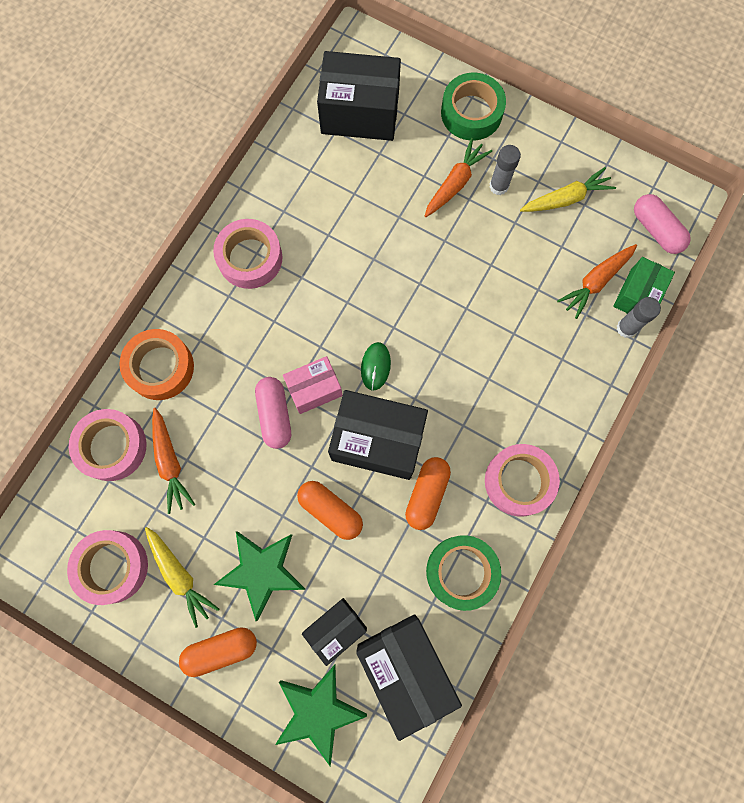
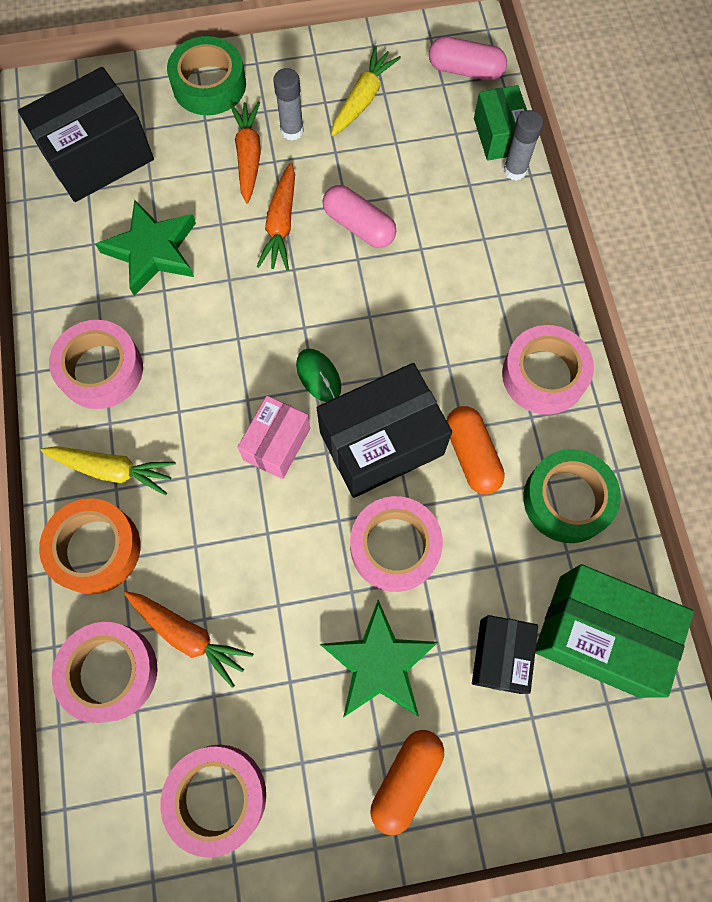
camera: 40 degrees left, 5 degrees down
yellow carrot [145,527,219,628] -> yellow carrot moved to [41,446,176,496]
pink capsule [255,377,291,449] -> pink capsule moved to [323,185,396,248]
green star [275,664,367,766] -> green star moved to [95,200,196,296]
orange capsule [297,481,363,540] -> pink tape [350,496,443,592]
black box [356,614,462,741] -> green box [535,564,694,698]
orange carrot [557,244,637,319] -> orange carrot moved to [256,163,295,271]

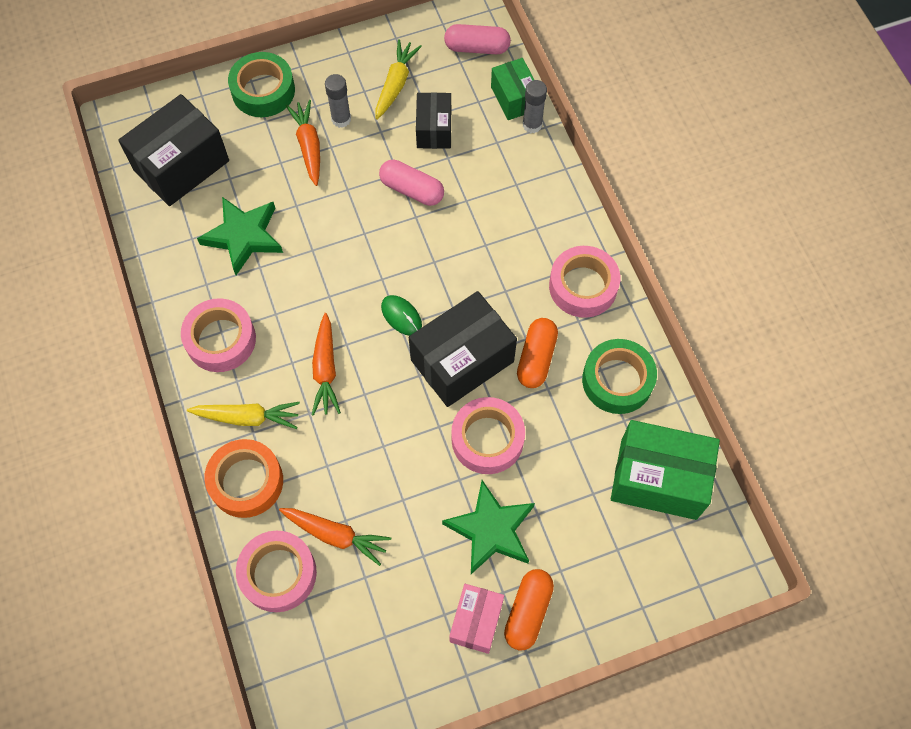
camera: 10 degrees left, 5 degrees down
pink tape [161,745,266,858] -> none
pink box [237,396,310,479] -> pink box moved to [449,584,504,654]
orange carrot [256,163,295,271] -> orange carrot moved to [312,313,341,416]
orange capsule [446,406,505,494] -> orange capsule turned 45 degrees clockwise [517,318,558,388]
black box [472,615,538,694] -> black box moved to [416,92,451,149]

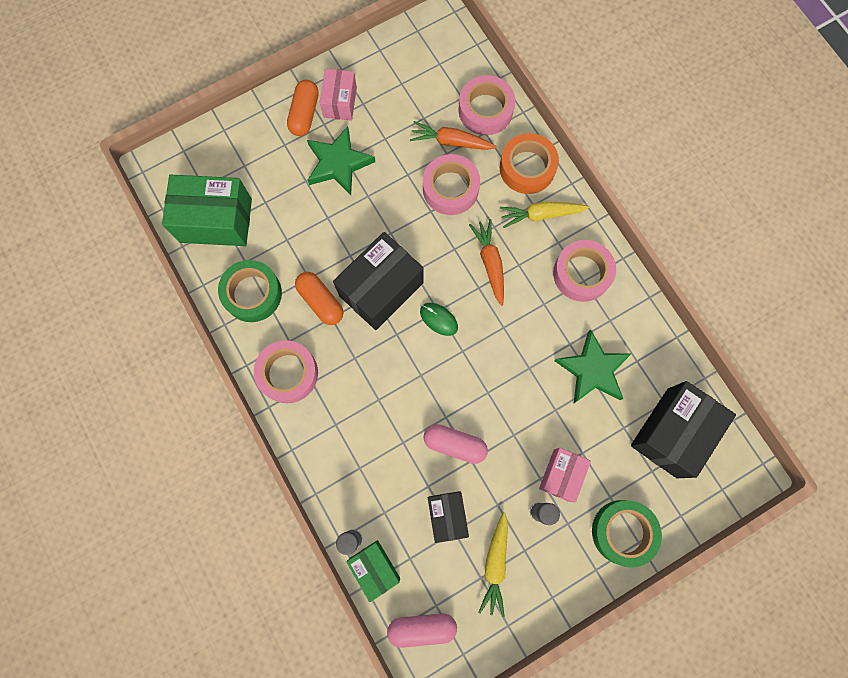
camera: 170 degrees right, 10 degrees up
orange carrot [286,100,320,186] -> pink box [539,448,591,502]
pink tape [451,397,525,474] -> pink tape moved to [423,154,480,215]
orange capsule [517,318,558,388] -> orange capsule turned 45 degrees counterclockwise [295,272,343,325]

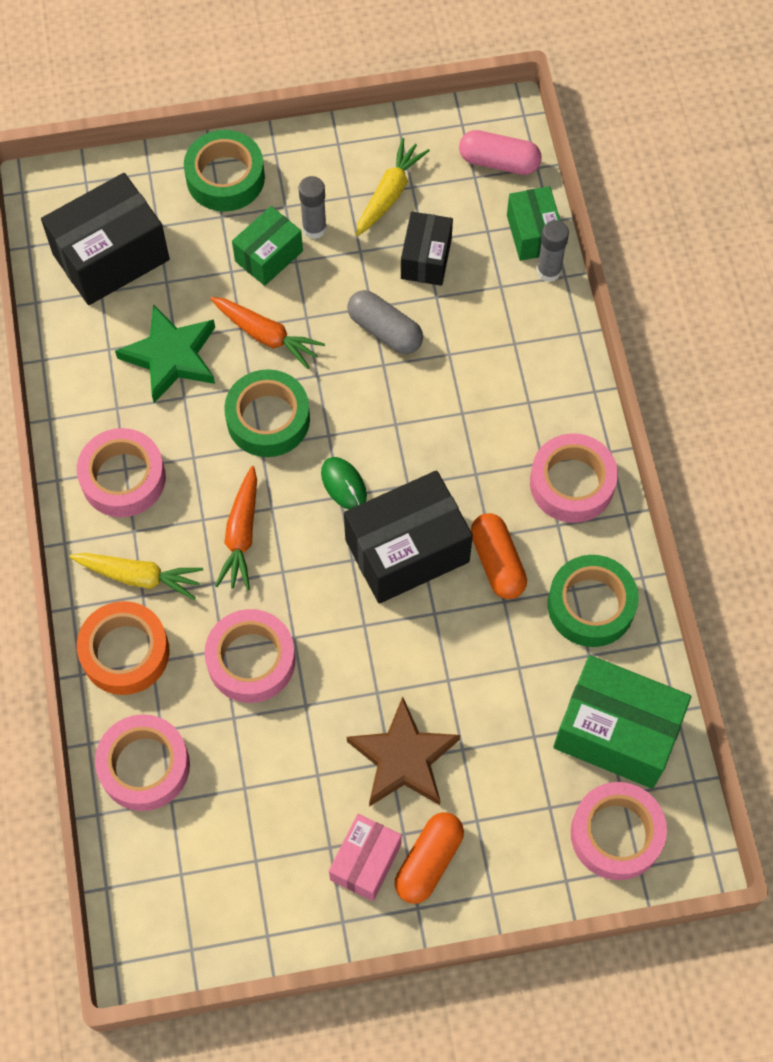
camera: 160 degrees left, 10 degrees down
green star [307,126,375,195] -> brown star [347,696,460,807]
orange carrot [410,121,497,150] -> orange carrot moved to [210,297,325,369]
pink capsule [423,424,488,464] -> grey capsule [347,290,423,354]
pink box [539,448,591,502] -> green box [232,206,303,286]
none -> green tape [224,369,310,457]
none -> pink tape [571,782,667,880]

